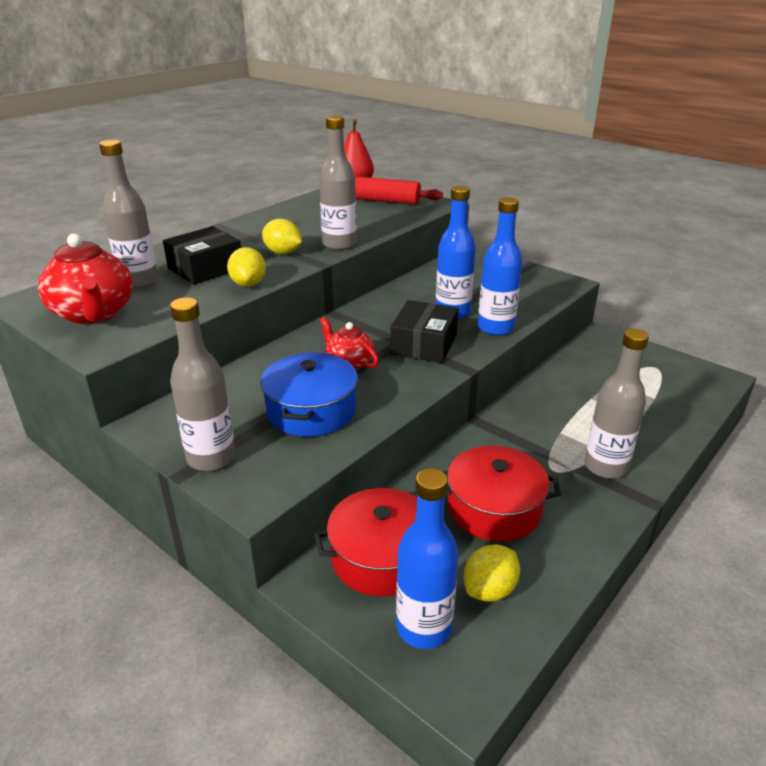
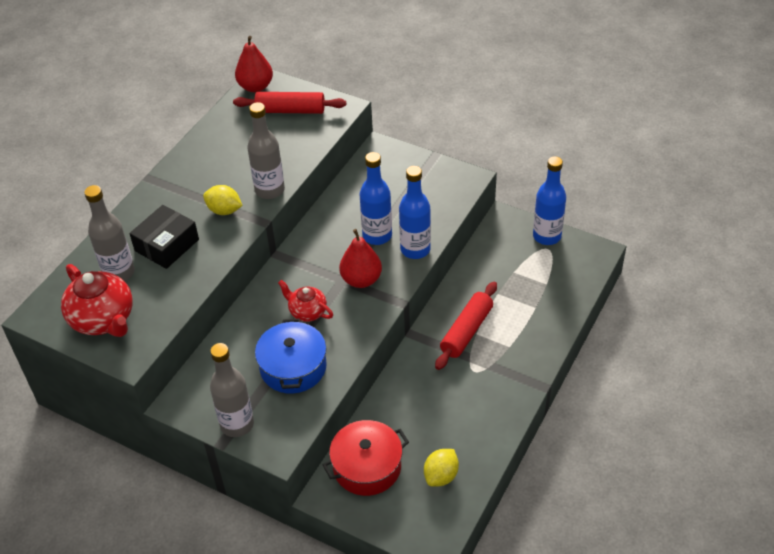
camera: 10 degrees left, 15 degrees up
yellow lemon [227,247,266,287] -> none
black box [390,300,458,363] -> red pear [339,229,382,288]
blue bottle [396,468,459,649] -> blue bottle moved to [533,156,566,245]
red pot [443,446,561,542] -> none
grey bottle [584,328,649,479] -> none
none -> red rolling pin [435,282,497,370]

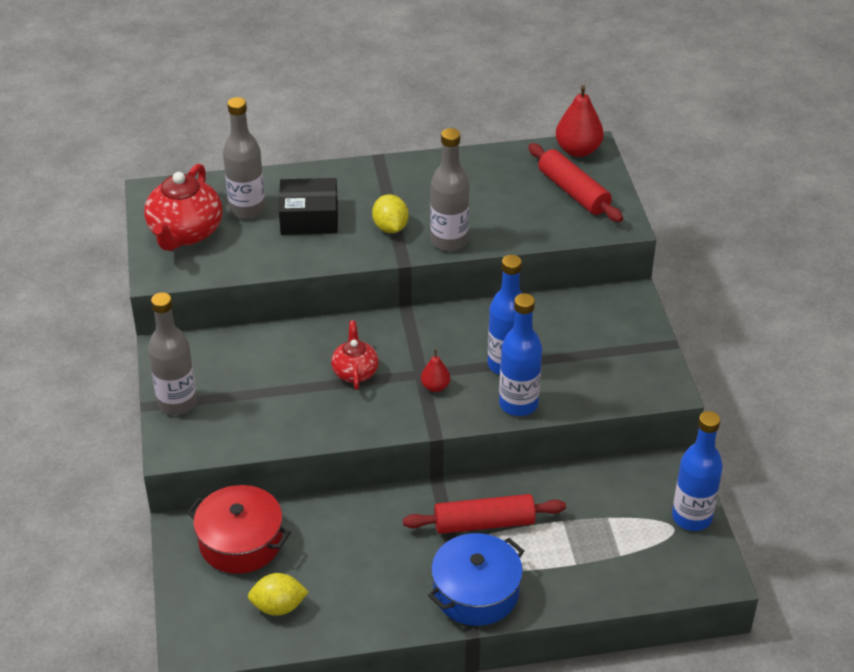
camera: 50 degrees right, 5 degrees down
blue pot [255,319,327,393] -> blue pot moved to [428,533,524,626]
red pear [339,229,382,288] -> red pear [421,350,450,392], size x0.55

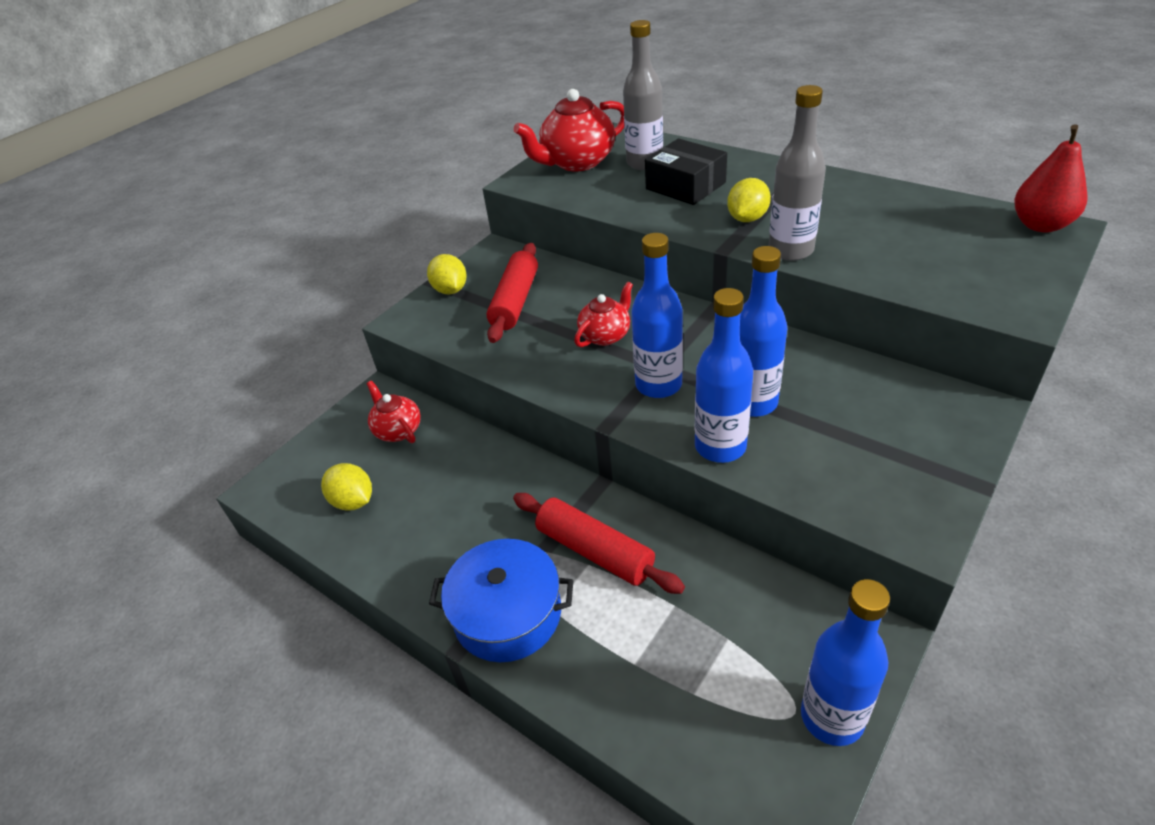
camera: 50 degrees right, 0 degrees up
grey bottle [148,293,197,415] -> yellow lemon [427,254,467,294]
red pot [187,485,291,574] -> red teapot [367,381,421,443]
red pear [421,350,450,392] -> blue bottle [631,233,683,398]
red rolling pin [528,143,623,222] -> red rolling pin moved to [486,243,538,343]

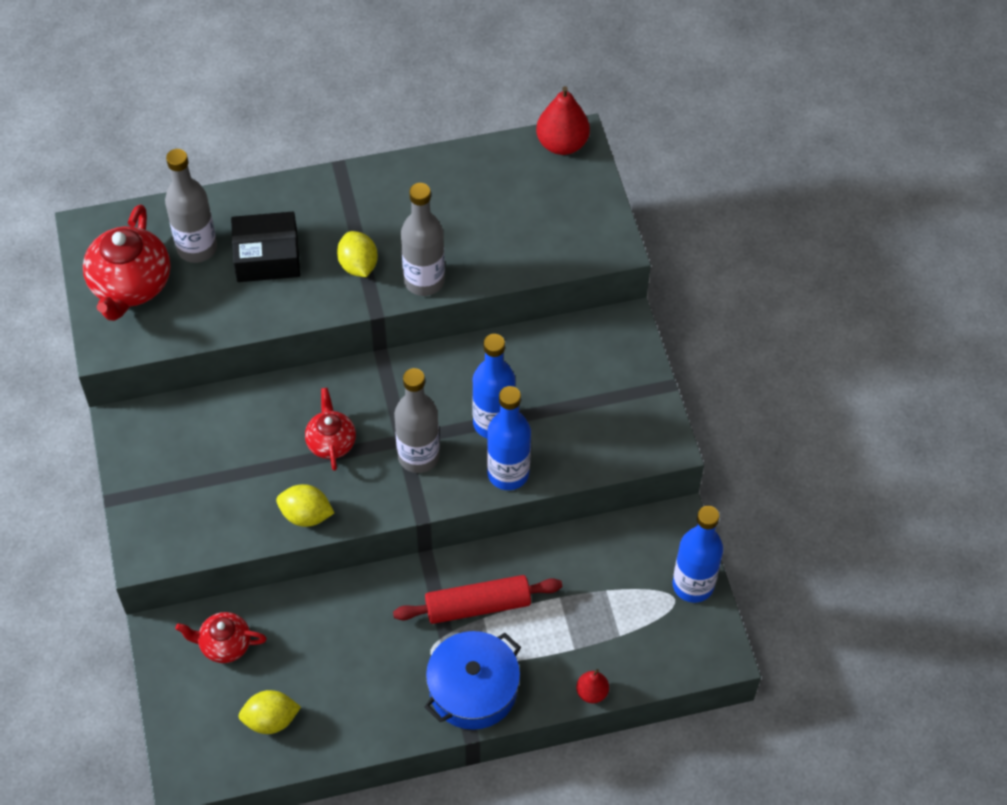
camera: 55 degrees left, 15 degrees up
yellow lemon [427,254,467,294] -> yellow lemon moved to [276,484,334,527]
red rolling pin [486,243,538,343] -> none
blue bottle [631,233,683,398] -> grey bottle [394,368,440,473]
none -> red pear [576,669,609,703]

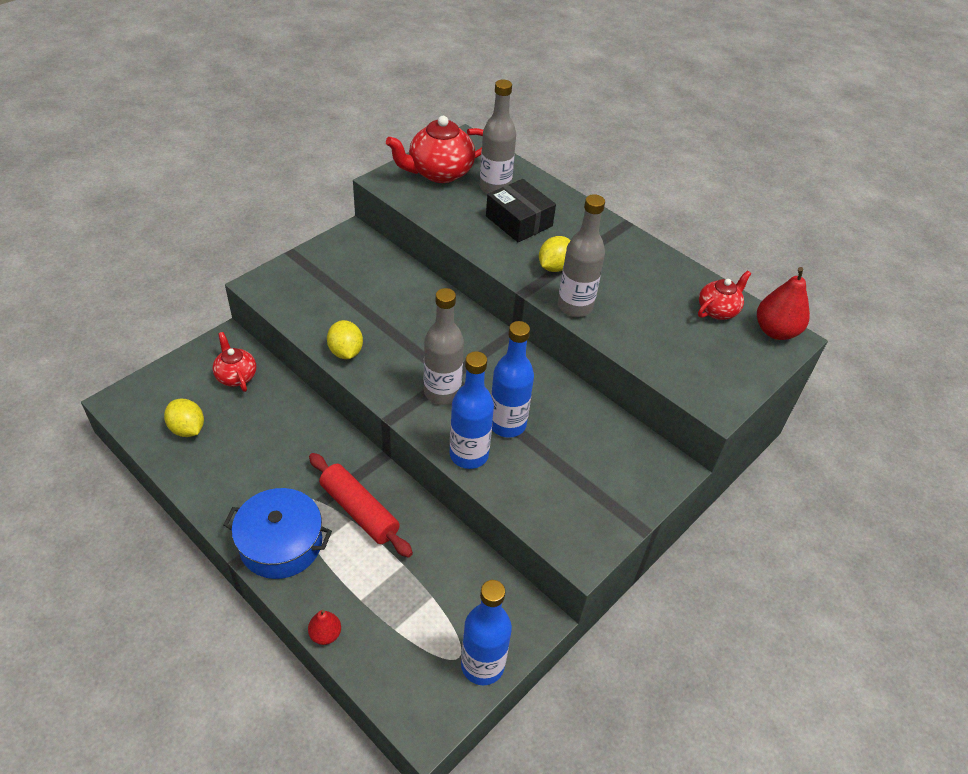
camera: 55 degrees right, 10 degrees down
red teapot [305,388,356,471] -> red teapot moved to [698,270,751,320]

